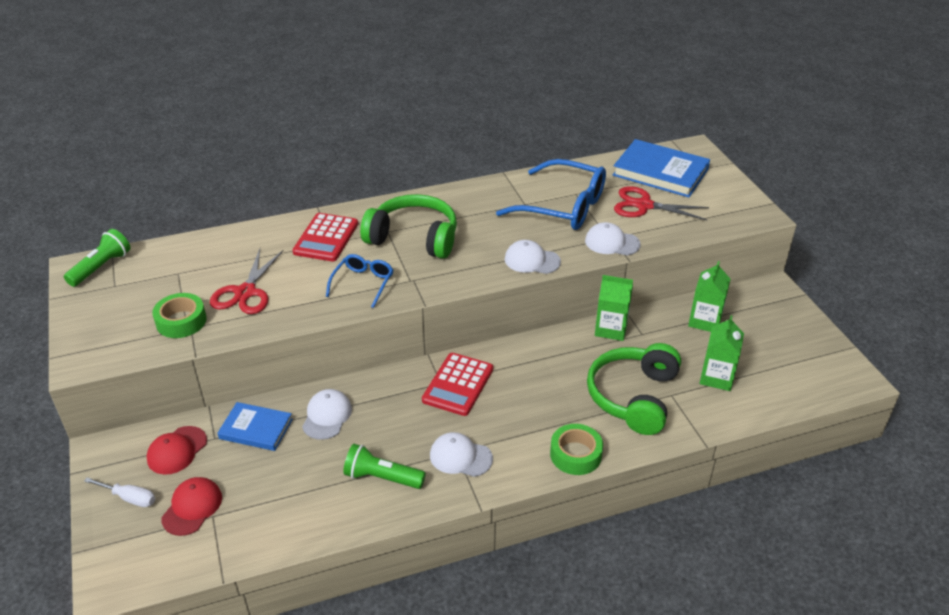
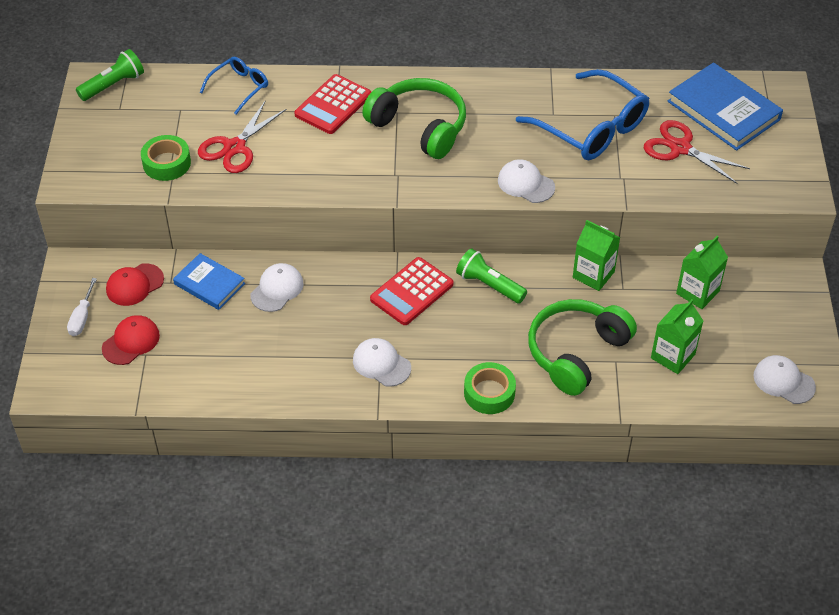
camera: 20 degrees right, 10 degrees up
white screwdriver [84,477,155,507] -> white screwdriver turned 60 degrees clockwise [67,278,97,336]
blue glasses [326,254,393,308] -> blue glasses moved to [200,57,268,115]
green flashlight [343,444,426,489] -> green flashlight moved to [456,248,527,304]
white cap [585,222,641,255] -> white cap moved to [753,355,816,404]

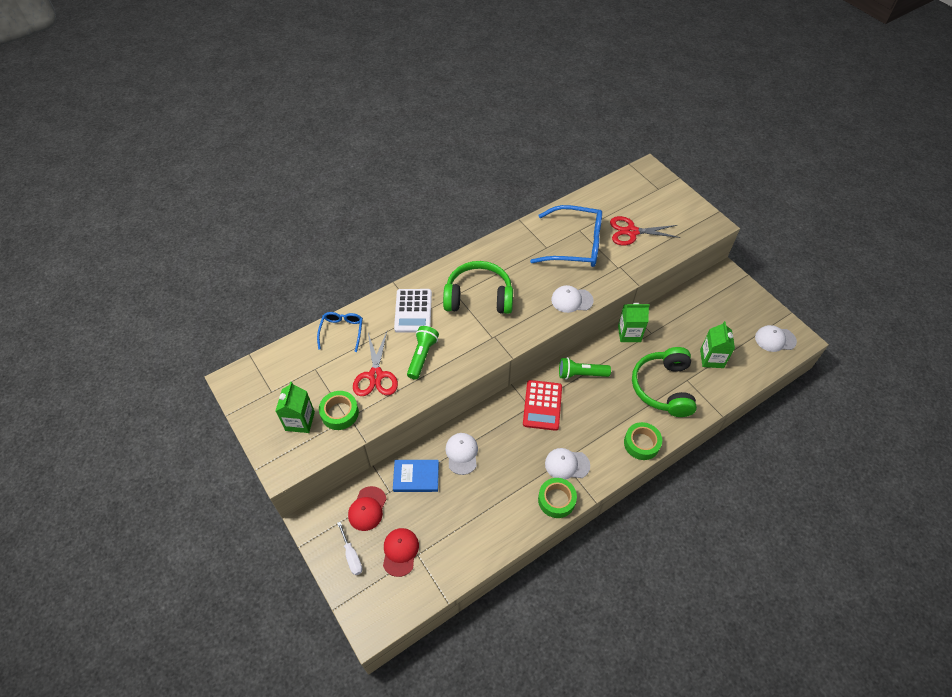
camera: 35 degrees left, 5 degrees up
green flashlight [76,49,144,101] -> green flashlight moved to [407,326,439,380]
red calculator [294,74,371,134] -> white calculator [394,289,432,333]
blue book [668,62,783,150] -> none
green carton [676,236,728,309] -> green carton moved to [276,382,315,433]
none -> green tape [538,478,577,518]

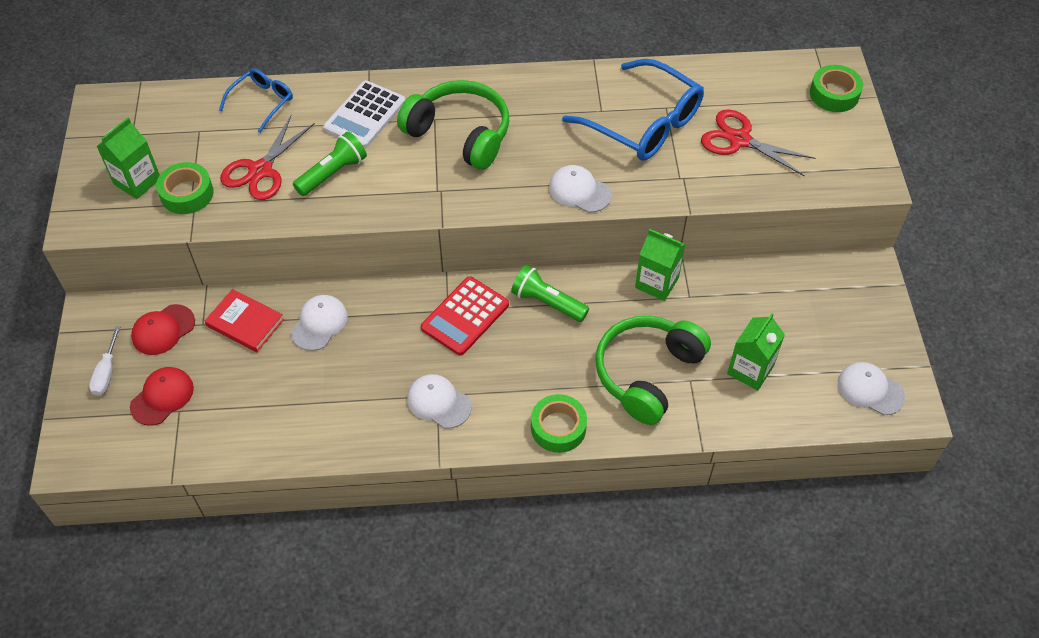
camera: 30 degrees right, 0 degrees up
blue book [393,460,439,492] -> red book [205,289,284,352]
green tape [538,478,577,518] -> green tape moved to [810,65,863,112]

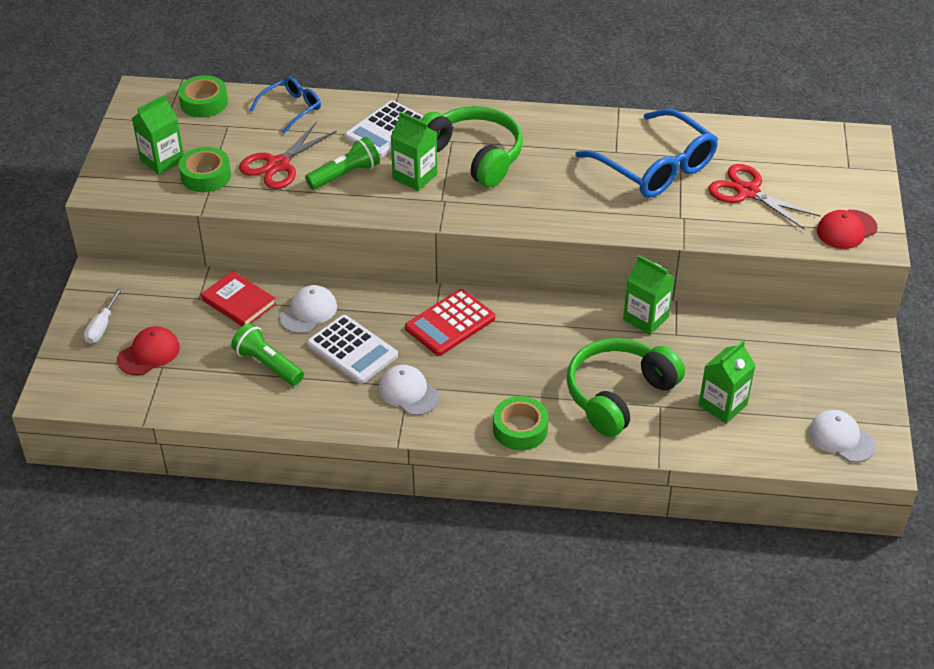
camera: 10 degrees right, 10 degrees down
red cap [131,304,195,355] -> red cap moved to [817,210,878,249]
green flashlight [511,265,589,322] -> green flashlight moved to [231,323,304,386]
white cap [549,165,612,213] -> none
green tape [810,65,863,112] -> green tape moved to [178,75,228,118]
none -> white calculator [307,315,398,384]
none -> green carton [391,111,437,191]

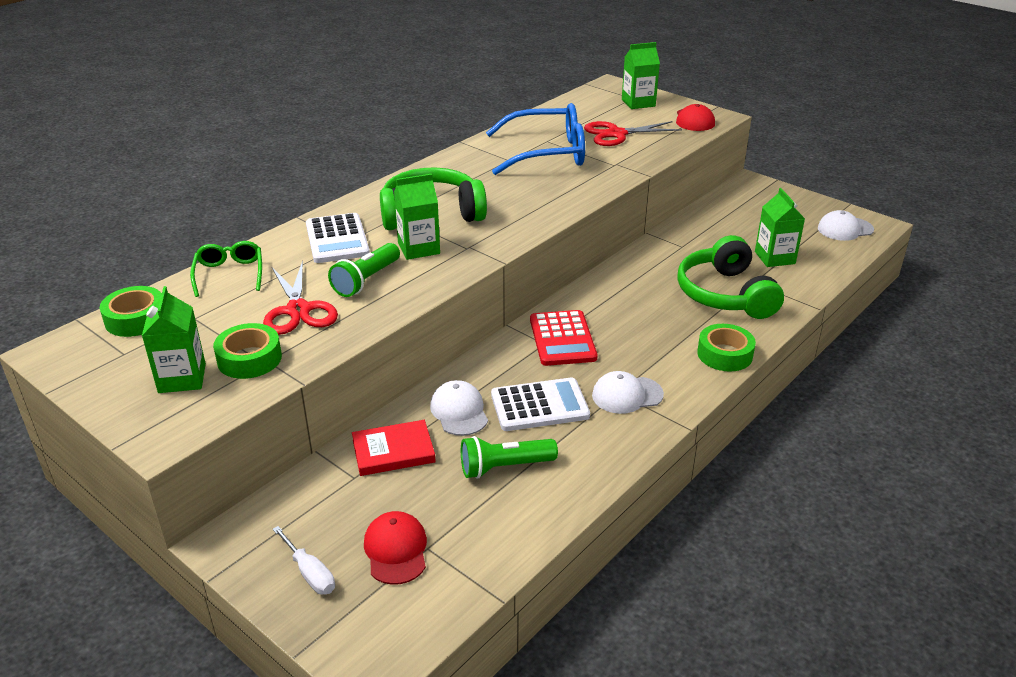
camera: 55 degrees left, 10 degrees down
blue glasses [250,76,321,134] -> green glasses [190,241,262,297]
green flashlight [305,137,380,190] -> green flashlight turned 150 degrees counterclockwise [328,243,400,297]
green carton [623,255,674,335] -> green carton moved to [622,42,660,109]

